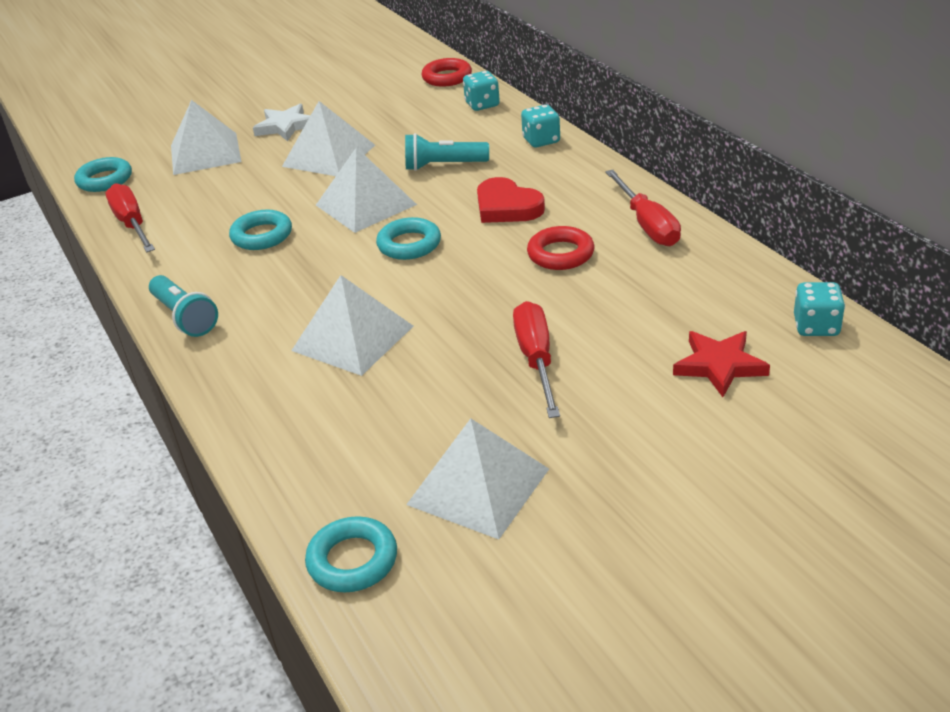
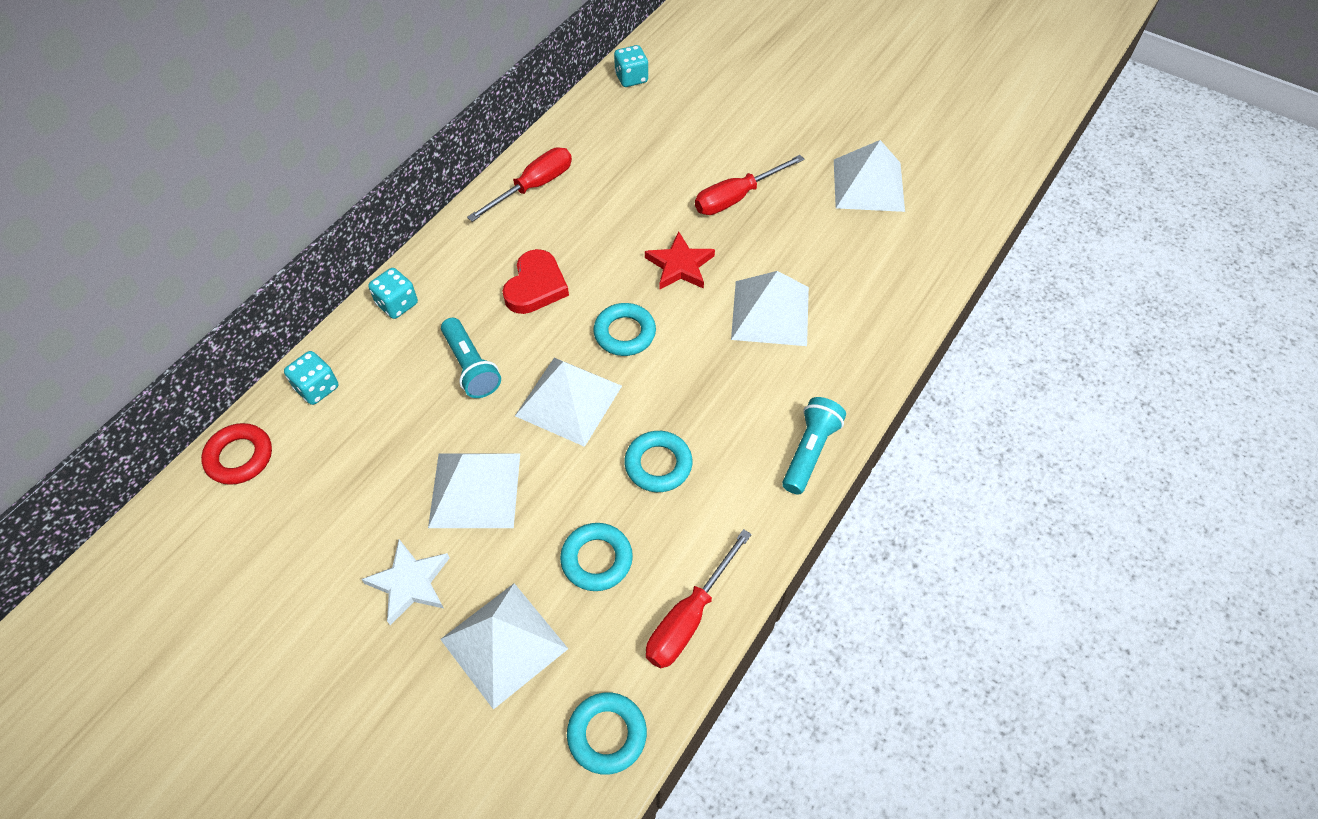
camera: 120 degrees left, 20 degrees up
turquoise ring [305,516,397,592] -> turquoise ring moved to [560,523,633,591]
red ring [527,226,594,270] -> none
red star [673,331,770,397] -> red star moved to [645,232,715,290]

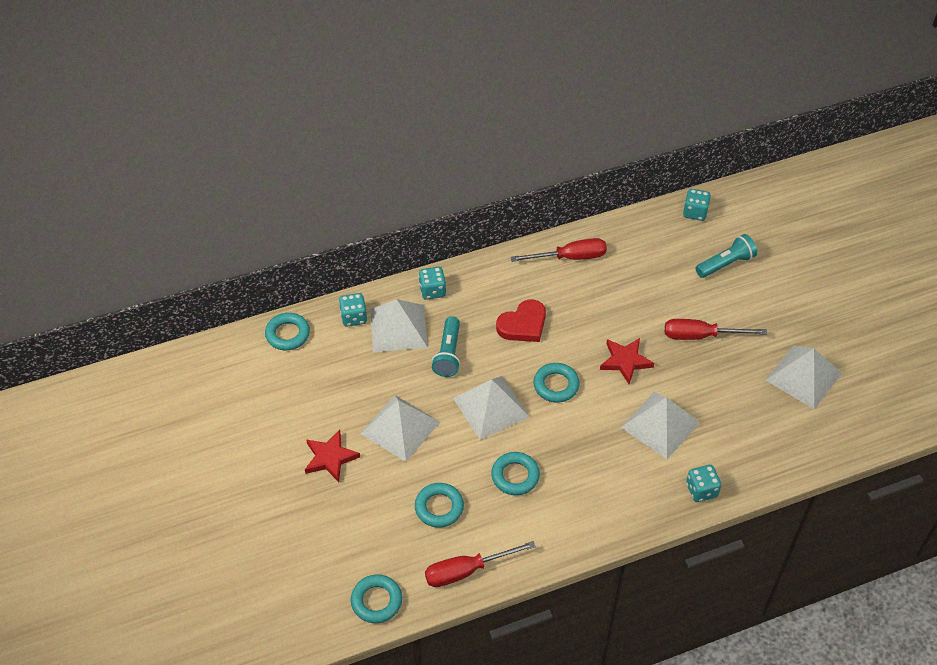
camera: 35 degrees right, 5 degrees down
red ring [201,423,272,485] -> turquoise ring [265,313,310,350]
white star [361,539,449,625] -> red star [305,430,360,482]
white pyramid [440,583,568,710] -> white pyramid moved to [370,299,428,352]
turquoise flashlight [782,397,846,494] -> turquoise flashlight moved to [696,234,757,278]
none -> turquoise dice [686,465,721,502]

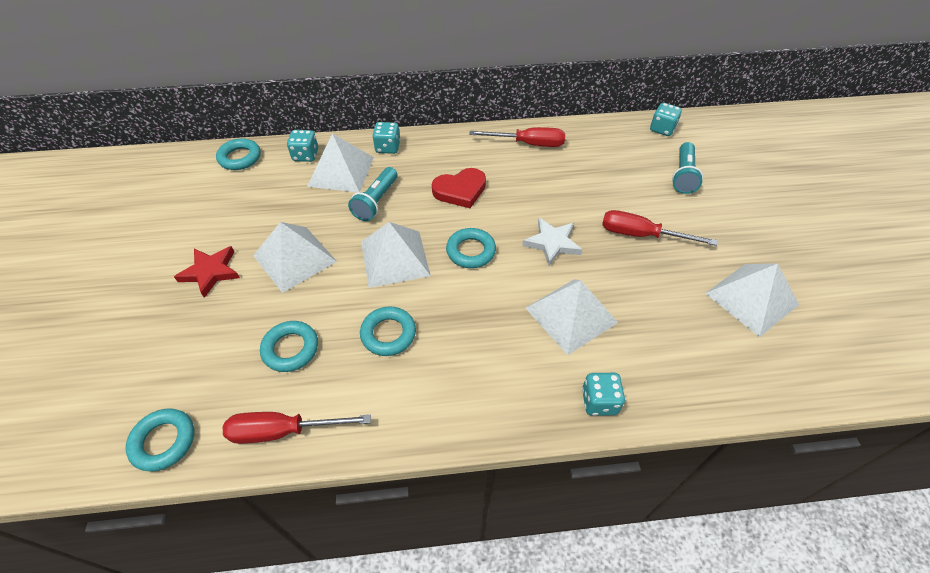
camera: 15 degrees right, 0 degrees up
red star [600,338,654,384] -> white star [522,218,582,266]
turquoise flashlight [696,234,757,278] -> turquoise flashlight turned 120 degrees clockwise [672,142,703,194]

